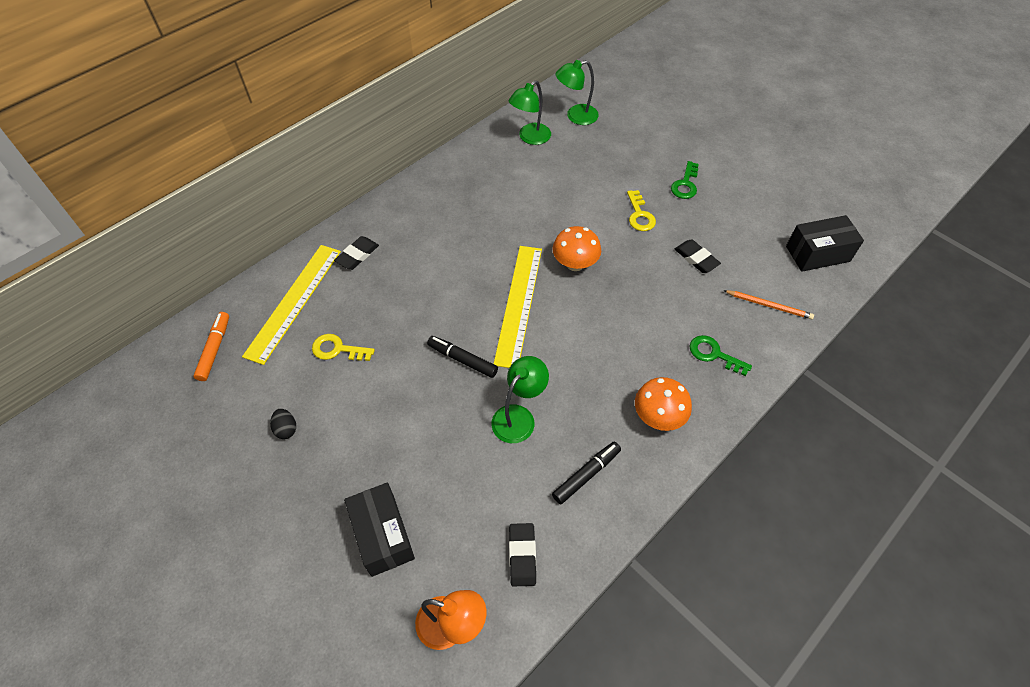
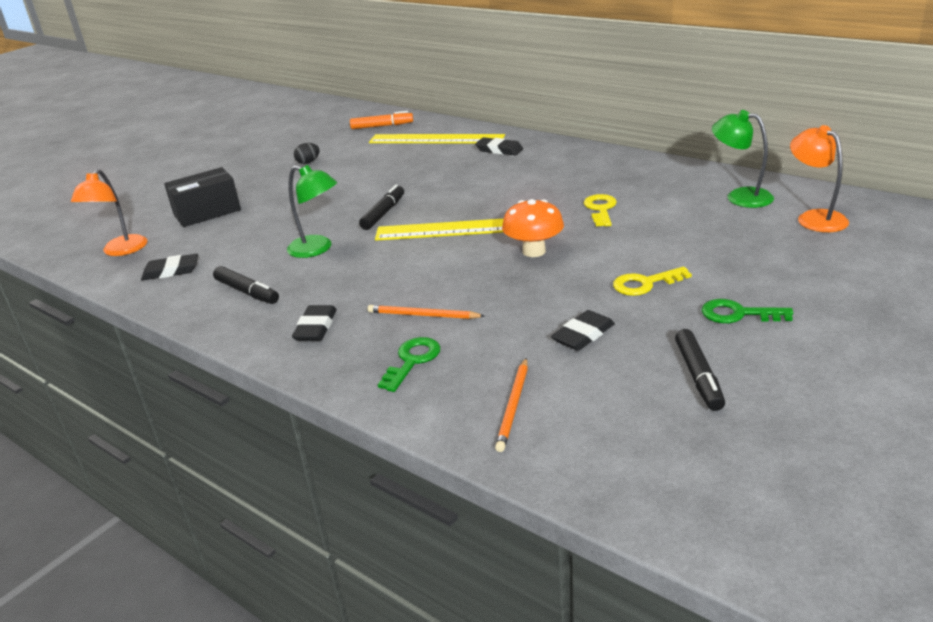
camera: 85 degrees right, 25 degrees down
yellow key [312,334,375,361] -> yellow key moved to [584,194,617,227]
green lamp [555,60,599,125] -> orange lamp [790,125,849,232]
orange mushroom [635,377,692,431] -> black eraser [292,305,337,341]
black box [786,215,864,272] -> none
none -> orange pencil [368,305,484,319]
none -> black marker [675,329,725,411]

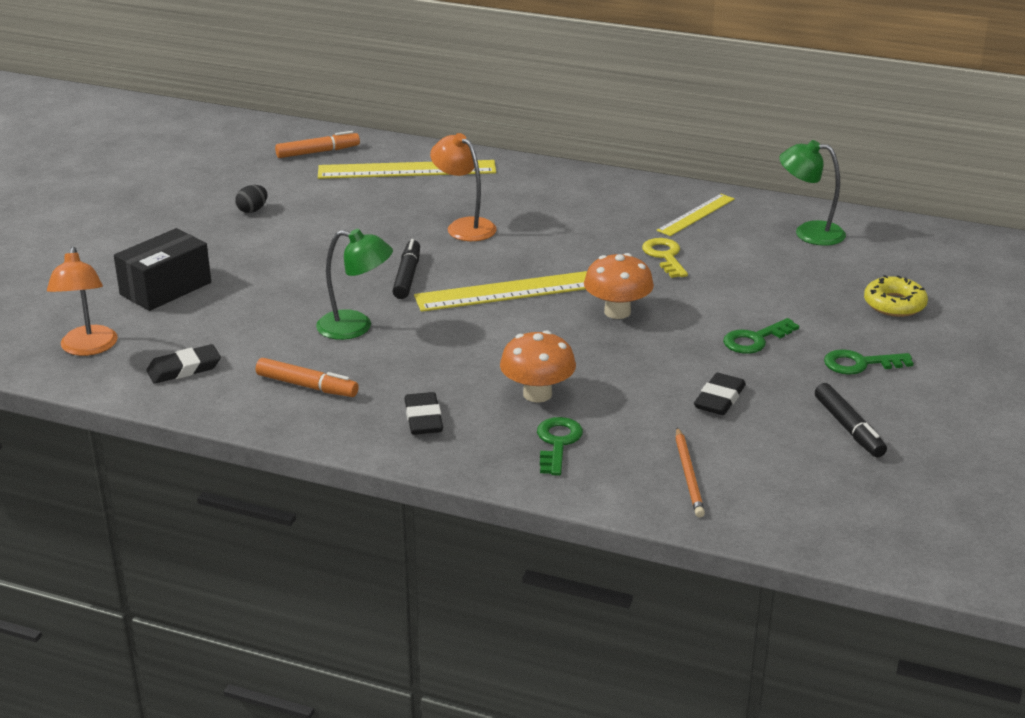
camera: 20 degrees left, 0 degrees up
black marker [213,266,279,304] -> orange marker [256,358,359,397]
orange pencil [368,305,484,319] -> orange mushroom [500,330,576,403]
black eraser [475,137,523,155] -> none
yellow key [613,267,692,296] -> green key [723,318,799,354]
orange lamp [790,125,849,232] -> orange lamp moved to [430,133,497,241]
none -> yellow ruler [656,194,735,236]
none -> yellow donut [864,275,928,317]

